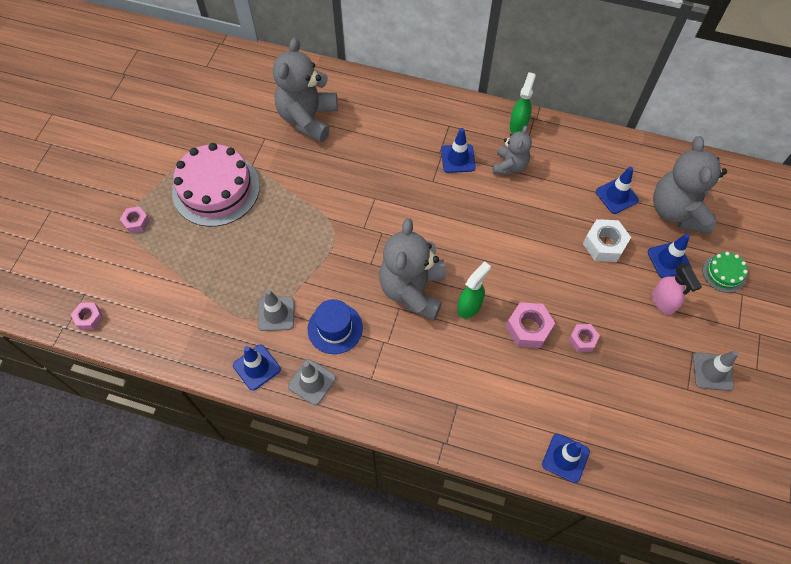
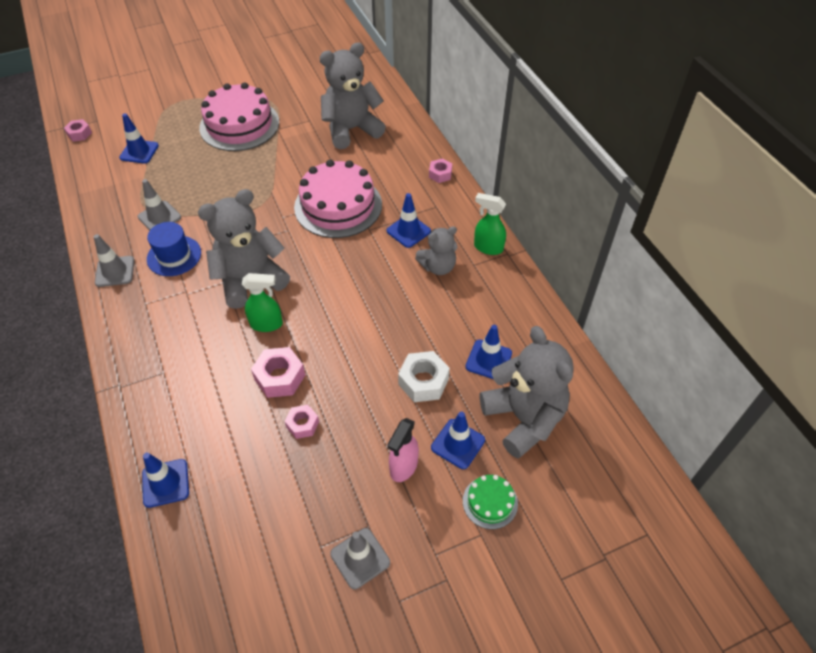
camera: 50 degrees right, 10 degrees down
pink nut [120,206,150,234] -> pink nut moved to [429,159,452,183]
blue traffic cone [233,345,281,391] -> blue traffic cone moved to [119,113,159,164]
green spray bottle [510,72,536,133] -> green spray bottle turned 135 degrees counterclockwise [474,193,506,255]
grey teddy bear [653,136,727,234] -> grey teddy bear turned 105 degrees clockwise [480,326,574,458]
none -> pink cake [294,160,382,238]

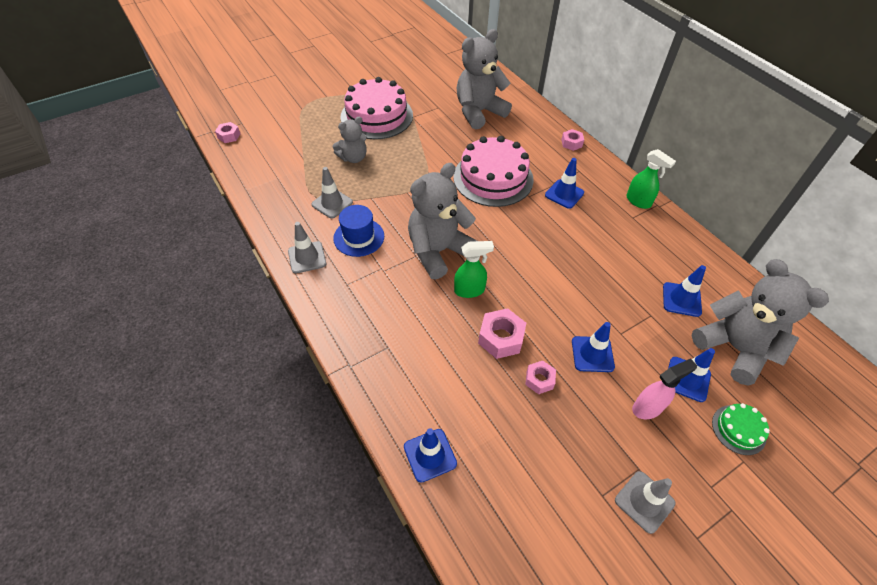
camera: 10 degrees left, 0 degrees up
blue traffic cone [119,113,159,164] -> blue traffic cone moved to [572,322,615,372]
pink spray bottle [387,418,419,482] -> pink spray bottle turned 135 degrees counterclockwise [632,359,697,419]
white nut [398,351,450,402] -> none
grey teddy bear [415,226,457,275] -> grey teddy bear moved to [333,117,367,163]
green spray bottle [474,193,506,255] -> green spray bottle turned 150 degrees counterclockwise [627,149,676,209]

